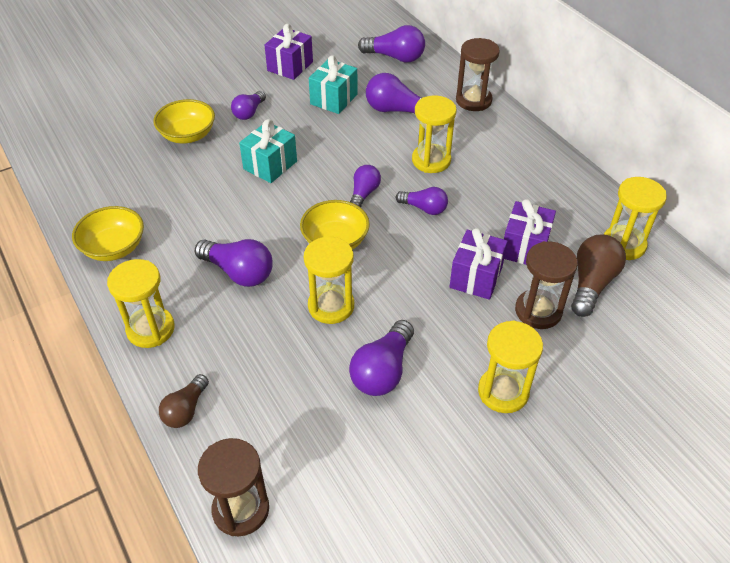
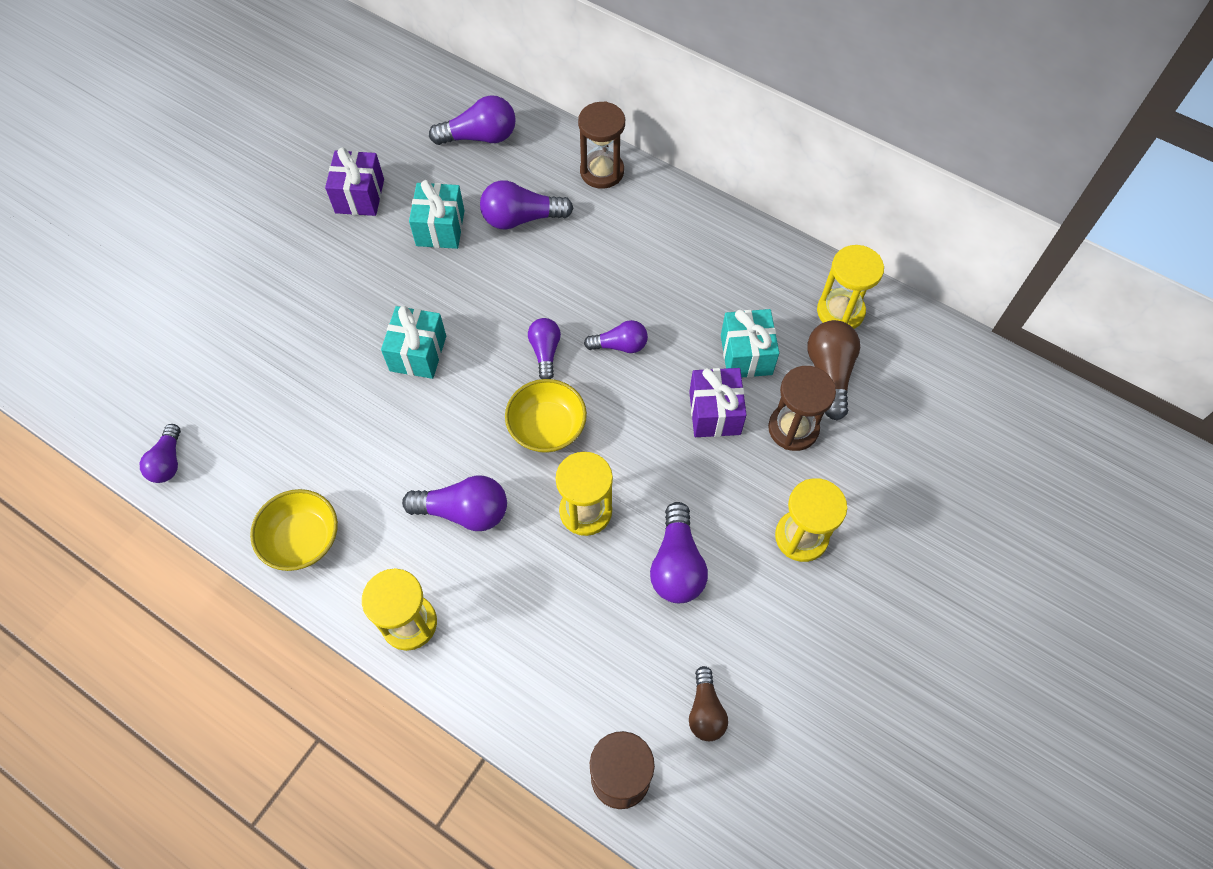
camera: 25 degrees left, 15 degrees up
yellow bowl [153,99,215,144] -> none
brown light bulb [159,374,209,428] -> brown light bulb moved to [689,666,728,741]
purple light bulb [231,91,266,120] -> purple light bulb moved to [140,424,181,483]
yellow hourglass [412,96,457,173] -> none
purple gift [504,199,556,265] -> turquoise gift [721,309,779,378]

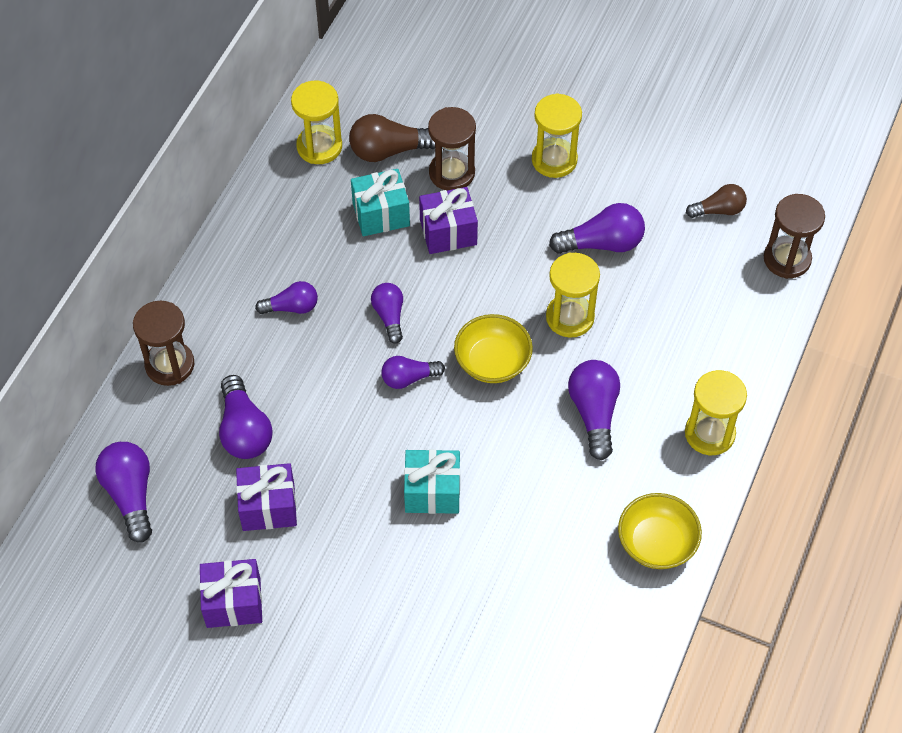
camera: 100 degrees left, 5 degrees down
purple light bulb [140,424,181,483] -> purple light bulb moved to [255,281,318,314]
turquoise gift [409,180,464,249] -> purple gift [236,463,297,531]

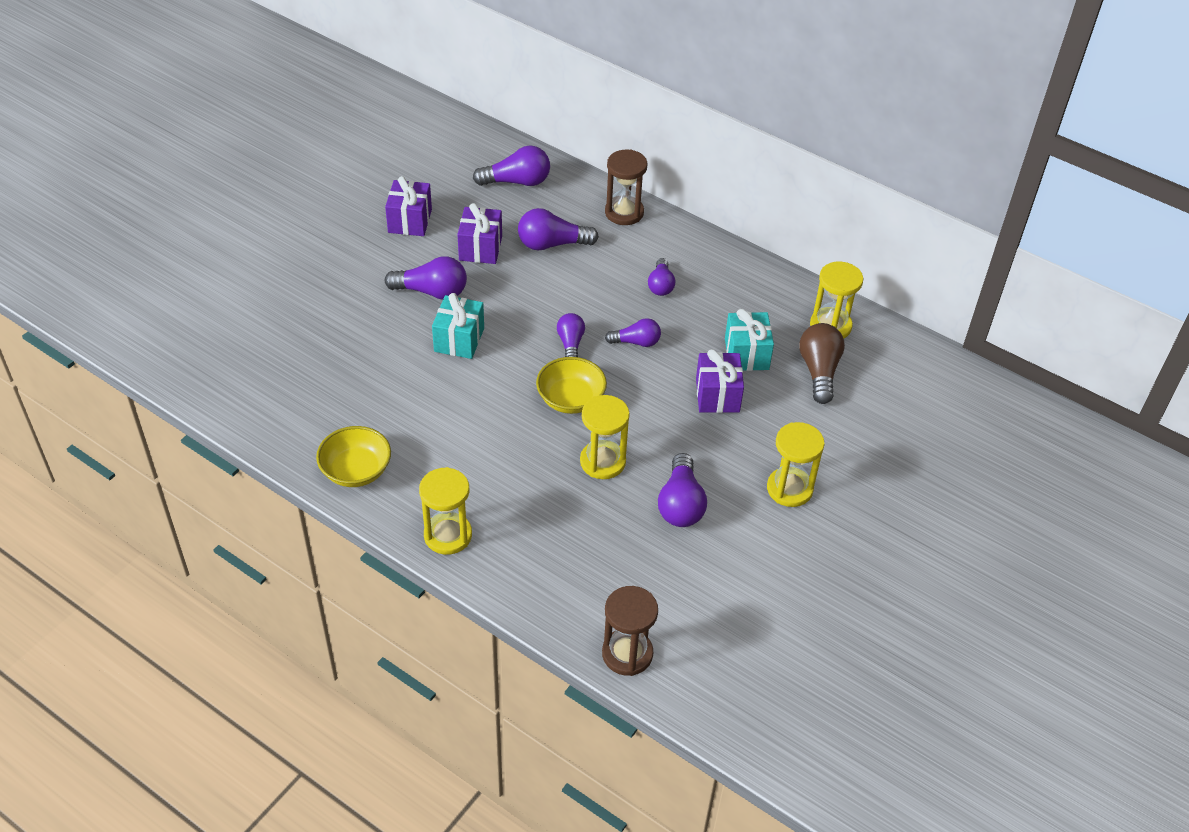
camera: 100 degrees right, 10 degrees down
brown hourglass [428,107,476,190] -> none
purple light bulb [568,360,620,460] -> purple light bulb moved to [385,256,467,300]
brown light bulb [686,184,747,218] -> none

